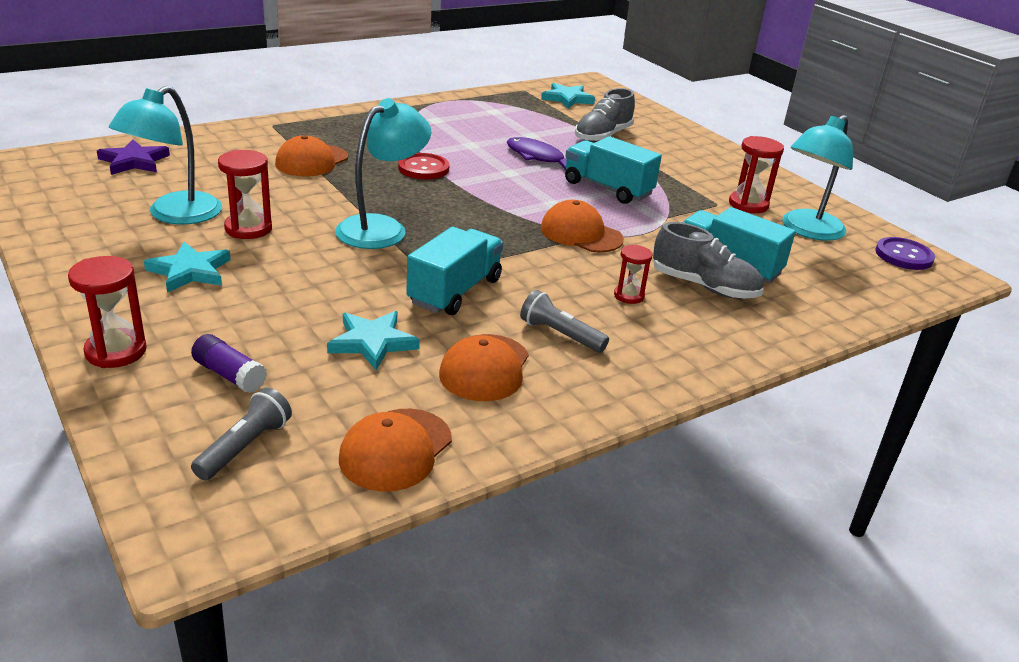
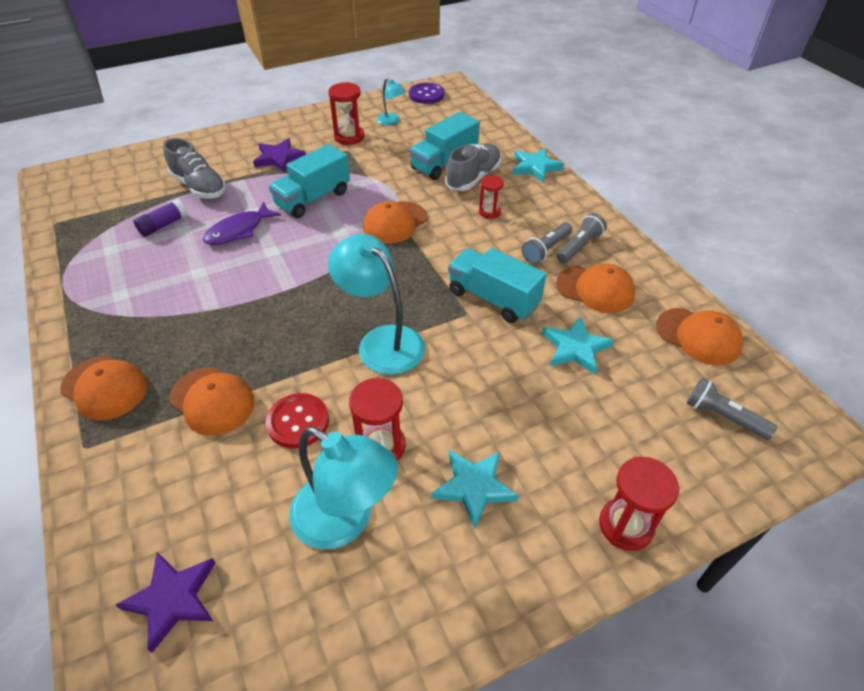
camera: 80 degrees left, 15 degrees up
purple glue stick [191,334,267,393] -> purple glue stick moved to [134,199,187,237]
red button [398,153,449,179] -> red button moved to [266,393,329,448]
turquoise star [541,83,595,109] -> turquoise star moved to [512,148,564,183]
turquoise lamp [782,115,853,241] -> turquoise lamp [377,78,406,125], size x0.52
none -> orange cap [60,356,147,421]
none -> purple star [253,138,306,172]
none -> grey flashlight [557,213,607,263]

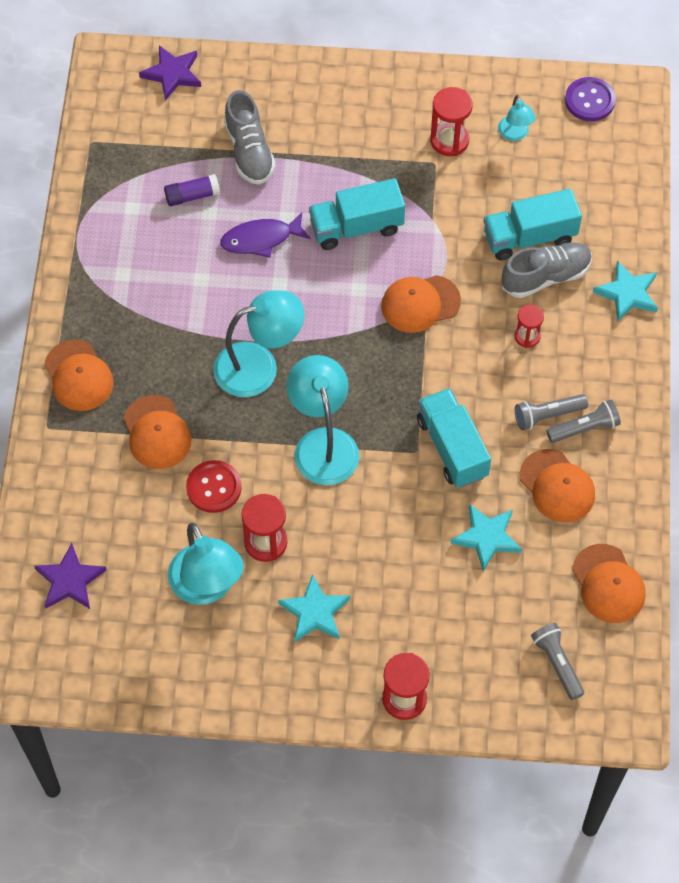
camera: 30 degrees right, 15 degrees up
purple star [253,138,306,172] -> purple star moved to [139,45,201,101]
none -> turquoise lamp [213,290,304,397]

